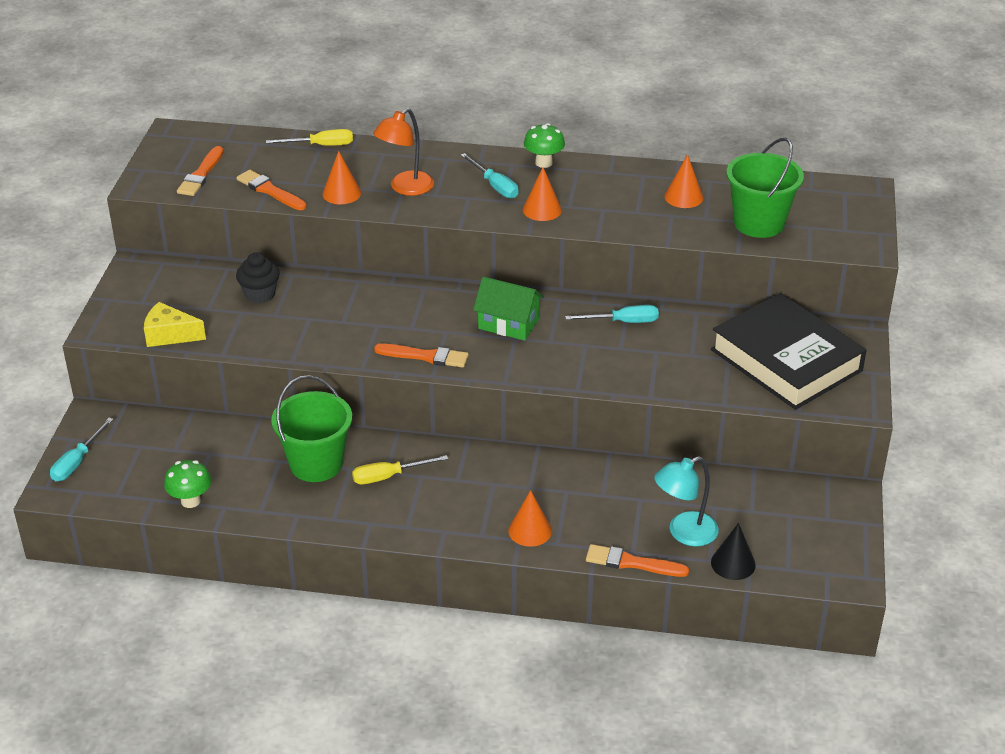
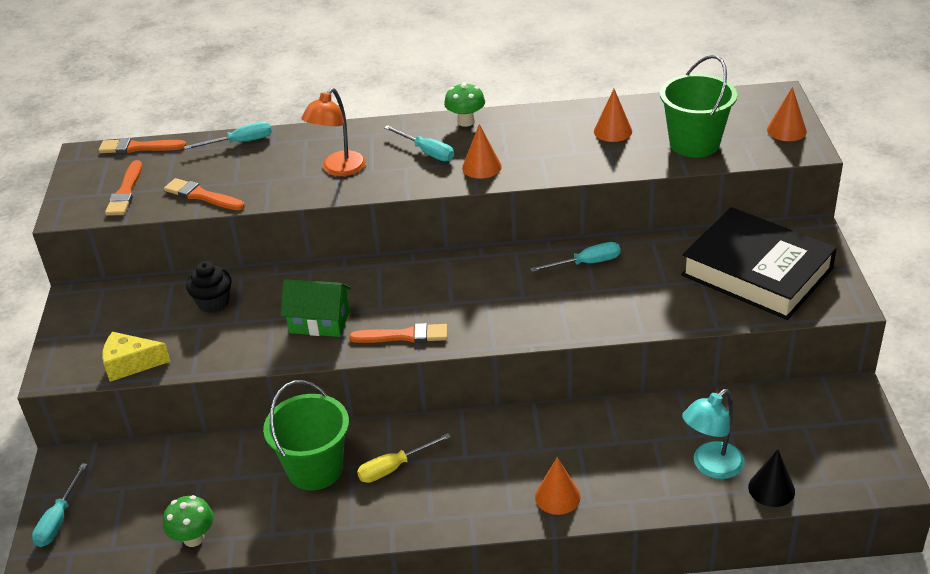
camera: 10 degrees left, 0 degrees up
yellow screwdriver [266,129,353,146] -> turquoise screwdriver [184,122,272,149]
orange cone [322,151,361,204] -> orange cone moved to [767,87,807,141]
green house [473,277,544,341] -> green house moved to [281,279,351,337]
orange brush [586,544,689,577] -> orange brush moved to [99,138,187,154]

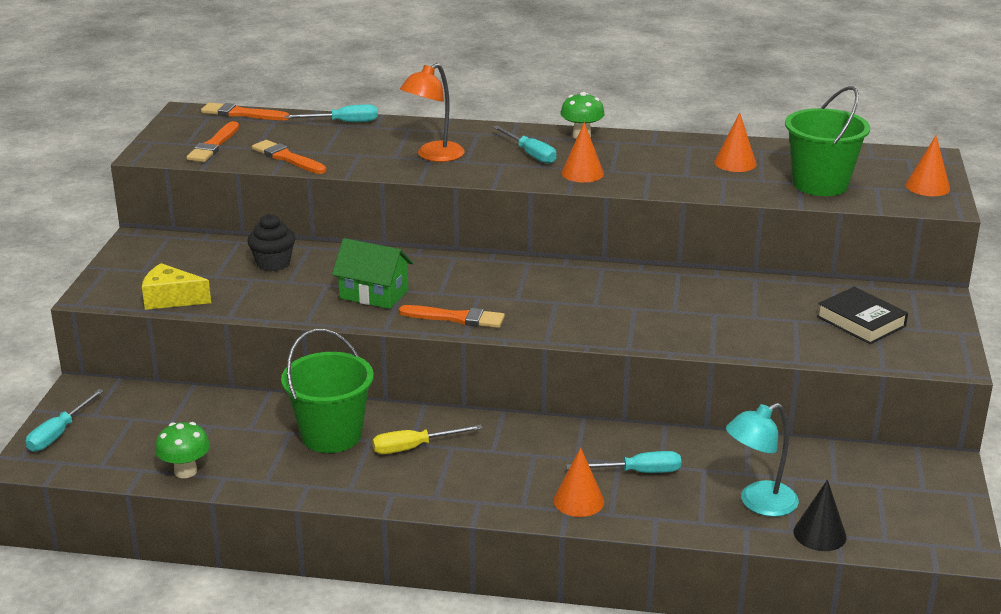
camera: 10 degrees right, 10 degrees down
turquoise screwdriver [530,242,620,272] -> turquoise screwdriver moved to [566,451,681,473]
black book [681,207,837,320] -> black book [817,287,908,344], size x0.51

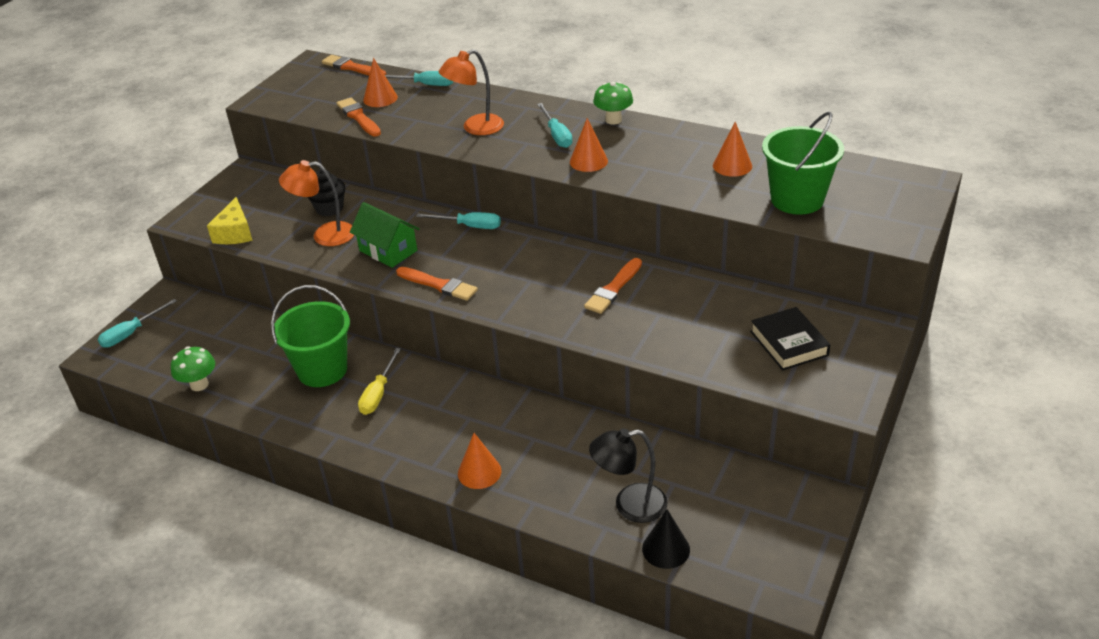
camera: 20 degrees right, 10 degrees up
yellow cheese [142,263,211,310] -> yellow cheese turned 120 degrees counterclockwise [207,197,253,244]
orange brush [186,121,239,162] -> orange brush moved to [584,258,642,314]
yellow screwdriver [372,425,482,454] -> yellow screwdriver turned 75 degrees counterclockwise [358,348,401,415]
turquoise screwdriver [566,451,681,473] -> turquoise screwdriver moved to [416,212,501,229]
turquoise lamp [726,403,799,517] -> black lamp [589,428,668,523]
orange cone [906,135,950,196] -> orange cone moved to [363,58,398,107]
none -> orange lamp [279,160,354,246]

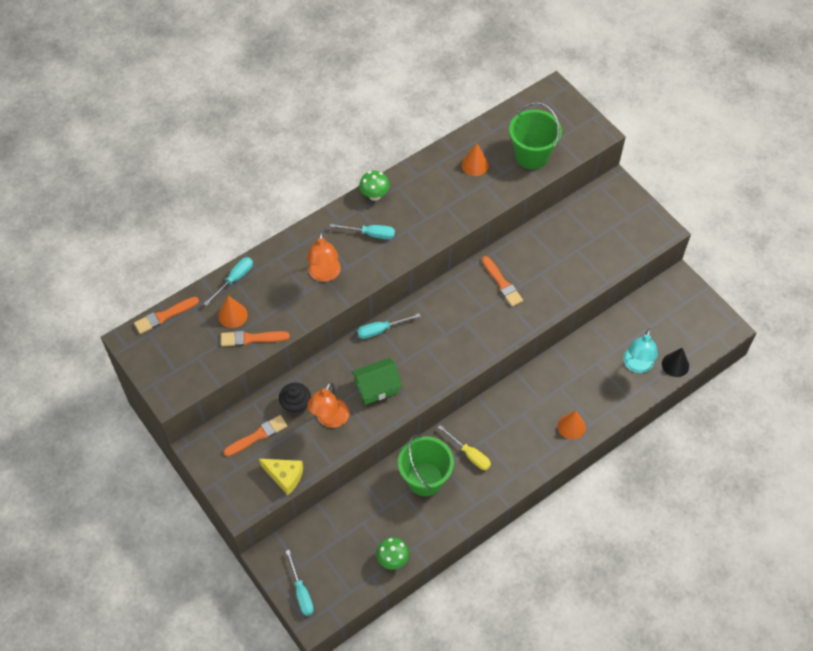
camera: 65 degrees left, 20 degrees up
orange brush [396,267,478,301] -> orange brush moved to [224,415,287,457]
turquoise screwdriver [416,212,501,229] -> turquoise screwdriver turned 150 degrees counterclockwise [357,313,420,339]
orange cone [570,118,608,172] -> none
black lamp [589,428,668,523] -> turquoise lamp [624,329,658,373]
black book [750,307,830,370] -> none

